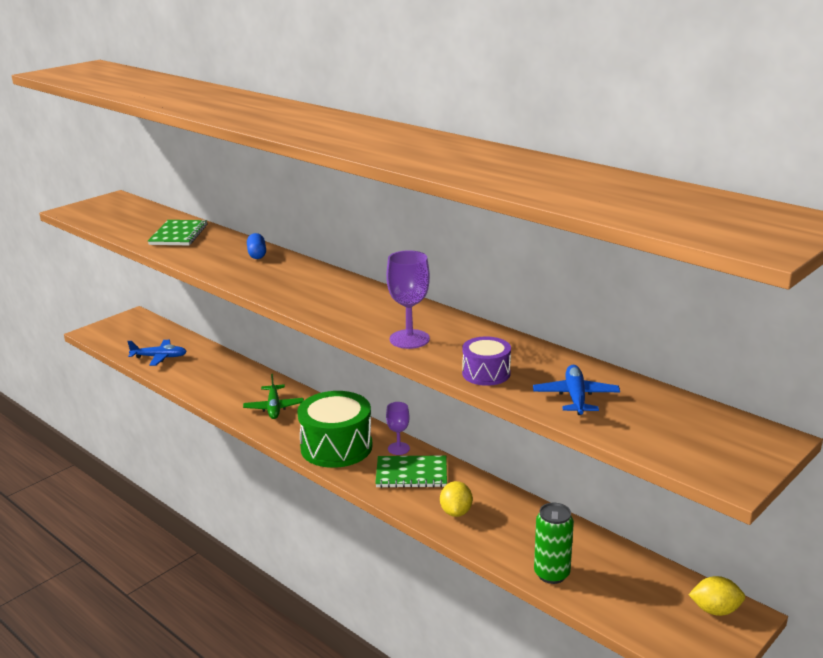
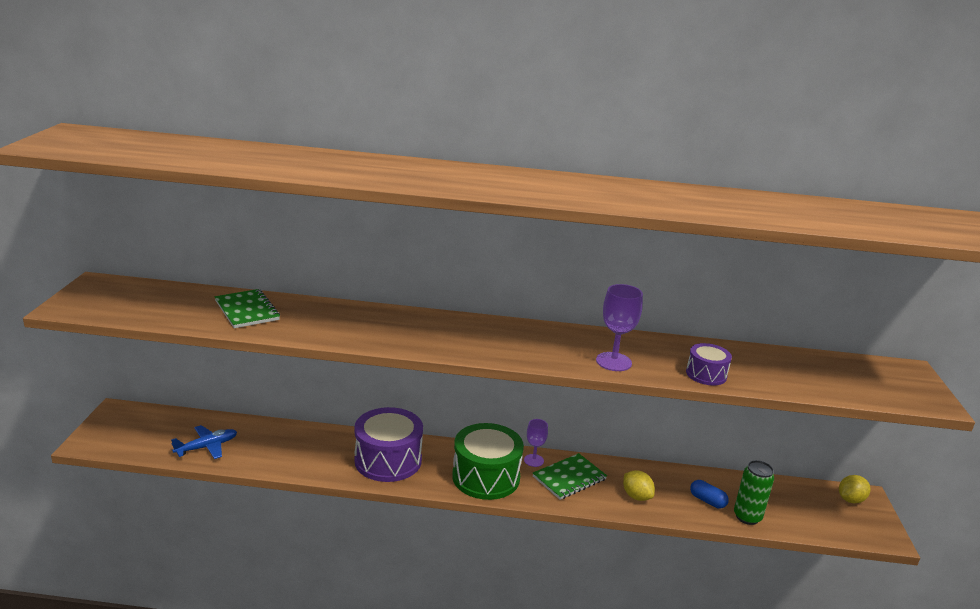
camera: 40 degrees left, 0 degrees up
green plane [243,374,304,419] -> purple drum [354,407,423,482]
blue capsule [247,233,266,259] -> blue capsule moved to [690,480,729,509]
blue plane [533,365,620,415] -> none

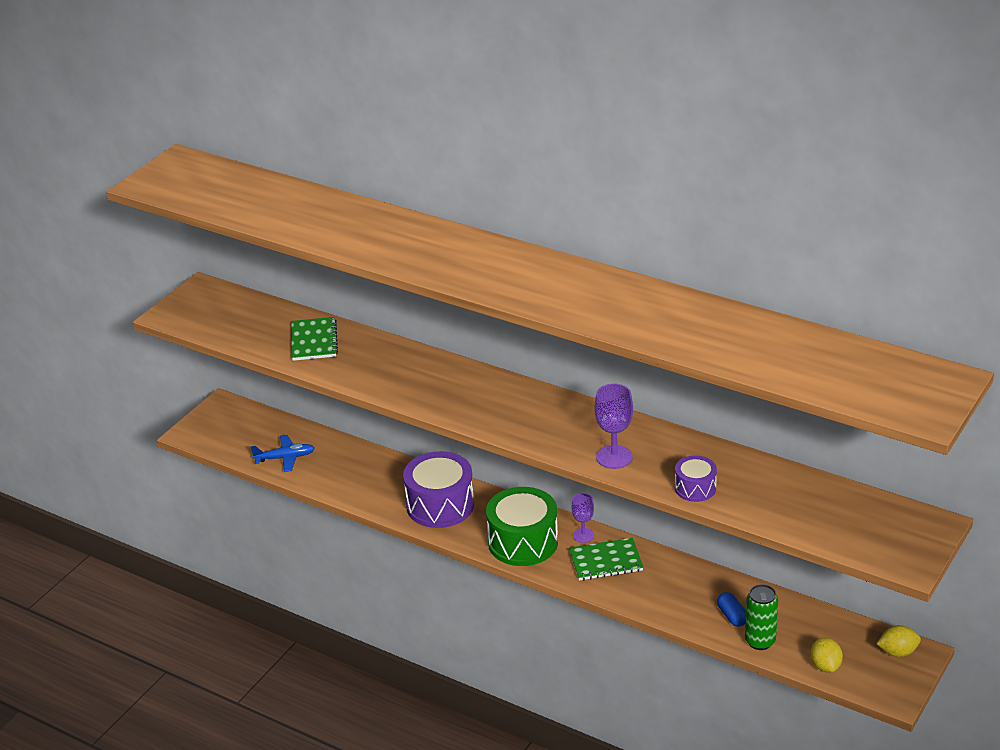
camera: 30 degrees right, 10 degrees up
yellow lemon [623,470,655,501] -> yellow lemon moved to [810,638,843,673]

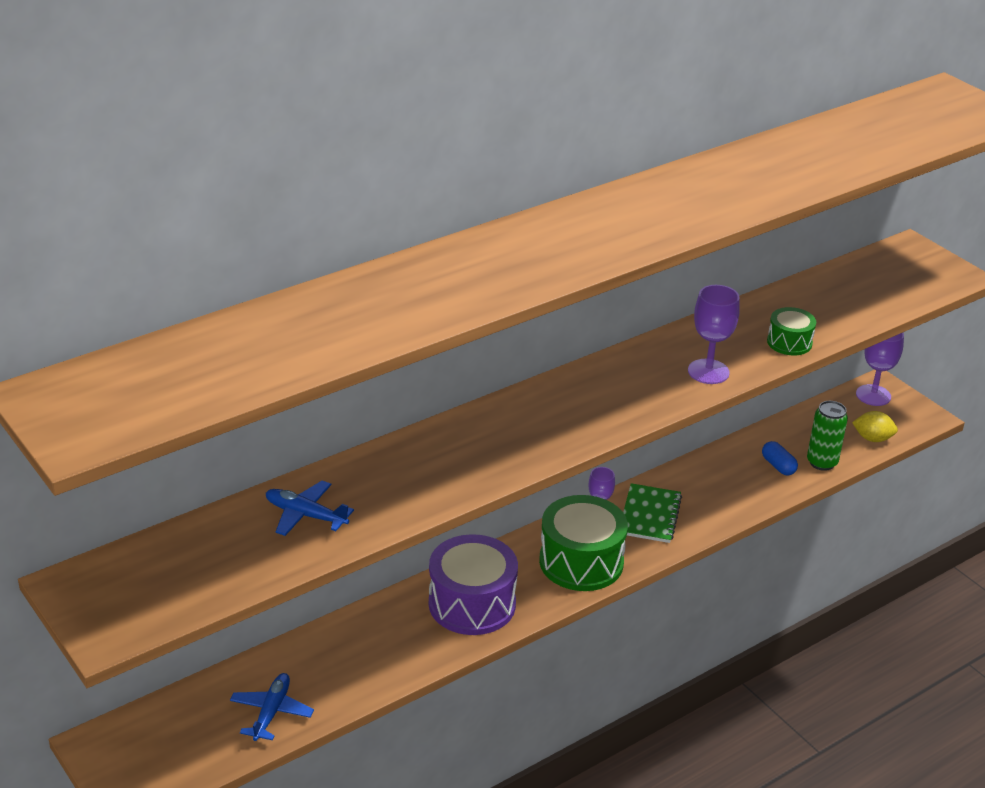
camera: 70 degrees left, 0 degrees up
green notebook [291,317,338,361] -> blue plane [266,481,354,536]
purple drum [675,455,717,502] -> green drum [767,307,816,356]
blue capsule [717,592,746,627] -> blue capsule turned 60 degrees clockwise [762,441,798,475]
yellow lemon [877,625,921,657] -> purple goblet [856,333,904,406]

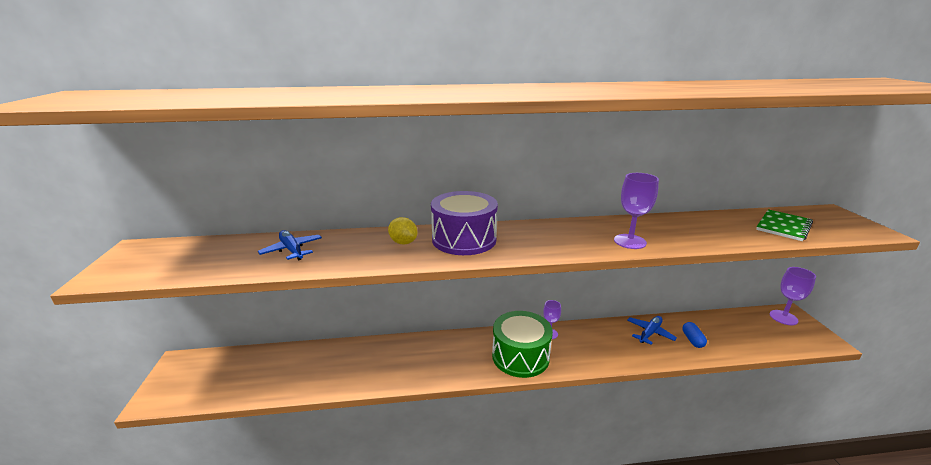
camera: 30 degrees right, 10 degrees down
blue plane [230,673,314,741] -> blue plane moved to [627,316,677,345]
purple drum [429,534,518,635] -> purple drum moved to [431,191,498,255]
green notebook [623,483,682,543] -> green notebook moved to [756,209,813,241]
green drum [767,307,816,356] -> none
green can [807,401,848,471] -> none
yellow lemon [852,411,898,442] -> yellow lemon moved to [388,217,417,244]

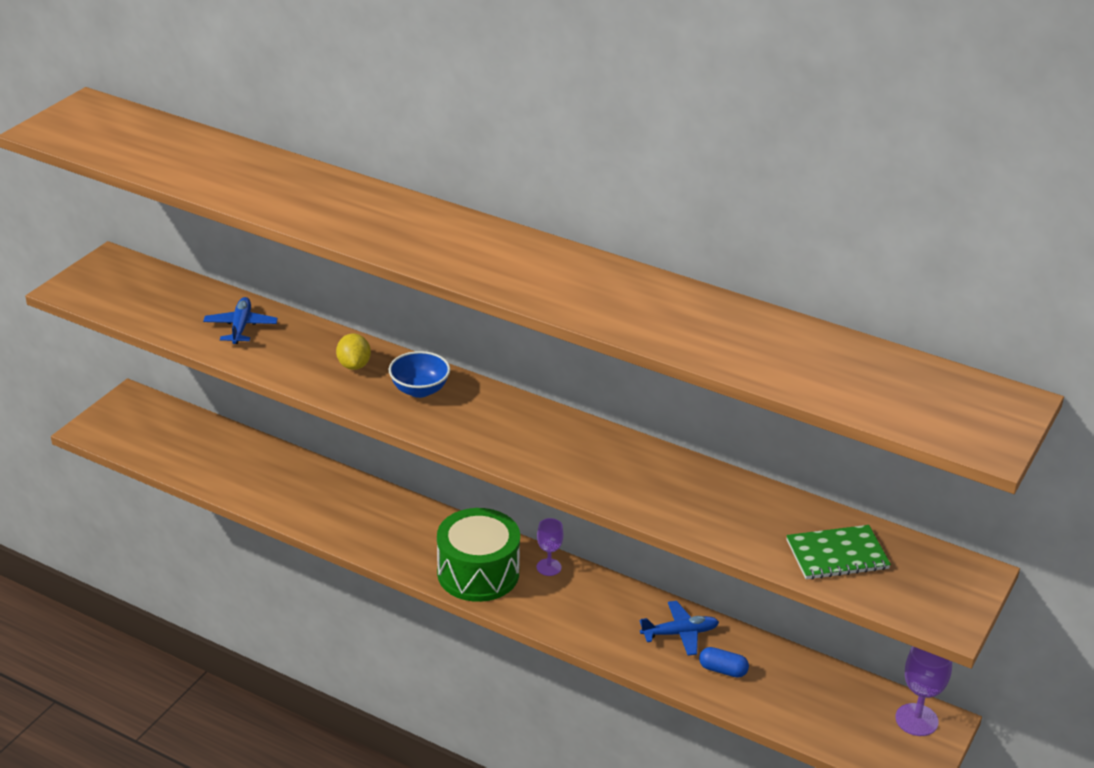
camera: 35 degrees right, 10 degrees up
purple drum [431,191,498,255] -> blue bowl [389,351,450,398]
purple goblet [614,173,659,249] -> none
blue capsule [682,322,707,348] -> blue capsule turned 75 degrees clockwise [699,647,749,678]

